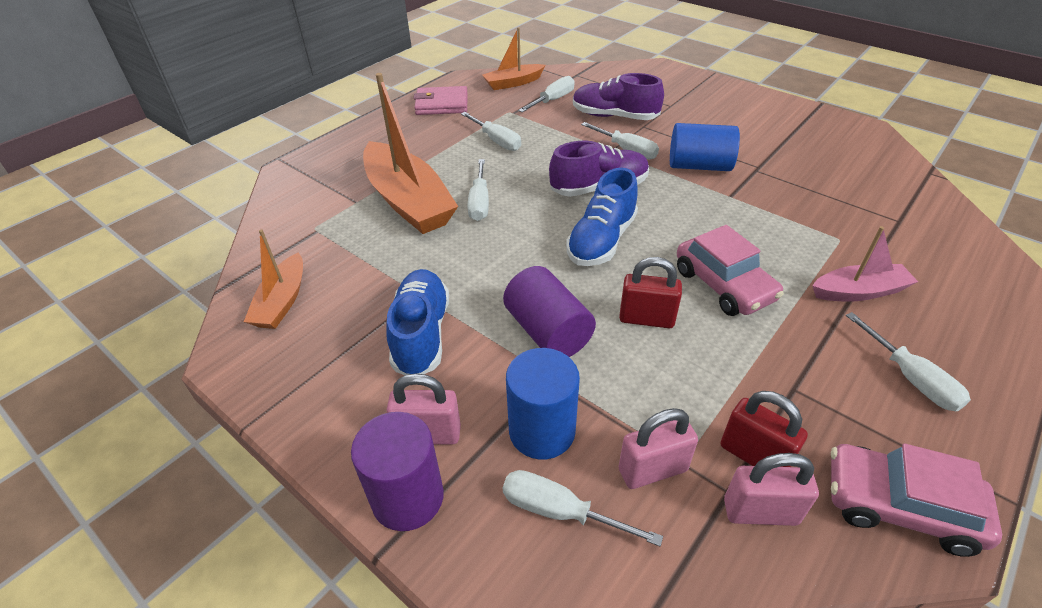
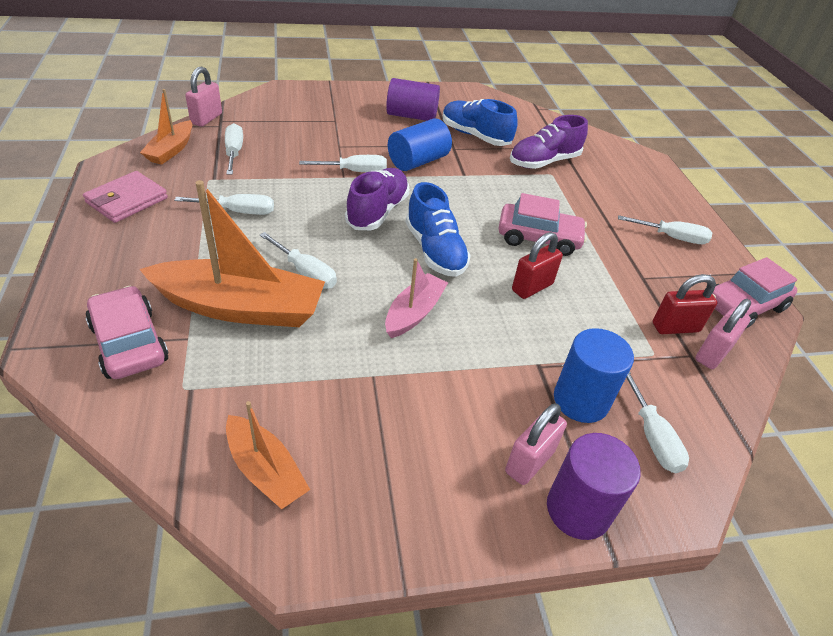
camera: 55 degrees left, 0 degrees up
blue shoe [386,269,449,375] -> blue shoe moved to [443,99,518,146]
purple cylinder [503,266,596,357] -> purple cylinder moved to [386,78,440,121]
white screwdriver [503,470,663,547] -> white screwdriver turned 75 degrees counterclockwise [626,371,689,473]
purple shoe [573,73,664,120] -> purple shoe moved to [510,115,588,169]
pink padlock [618,408,698,489] -> pink padlock moved to [185,67,222,127]
pink boat [812,226,918,302] -> pink boat moved to [385,258,448,338]
none -> pink car [85,286,169,379]

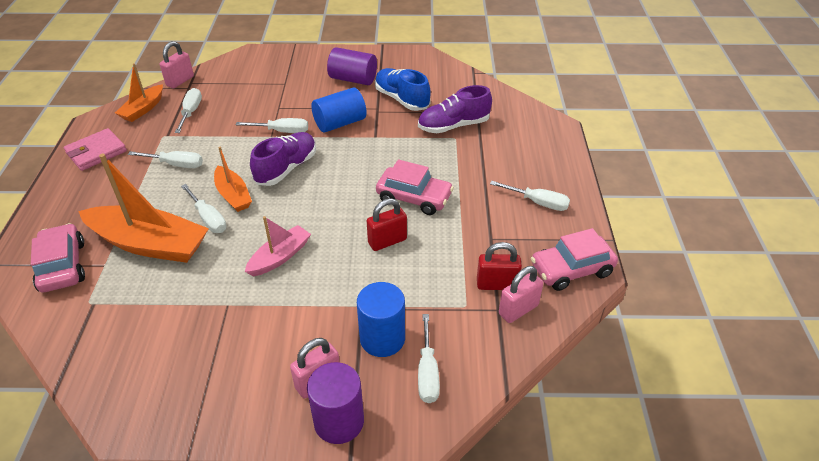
camera: 15 degrees right, 0 degrees up
orange boat [226,401,310,509] -> orange boat moved to [214,147,252,212]
blue shoe [406,182,471,277] -> none

